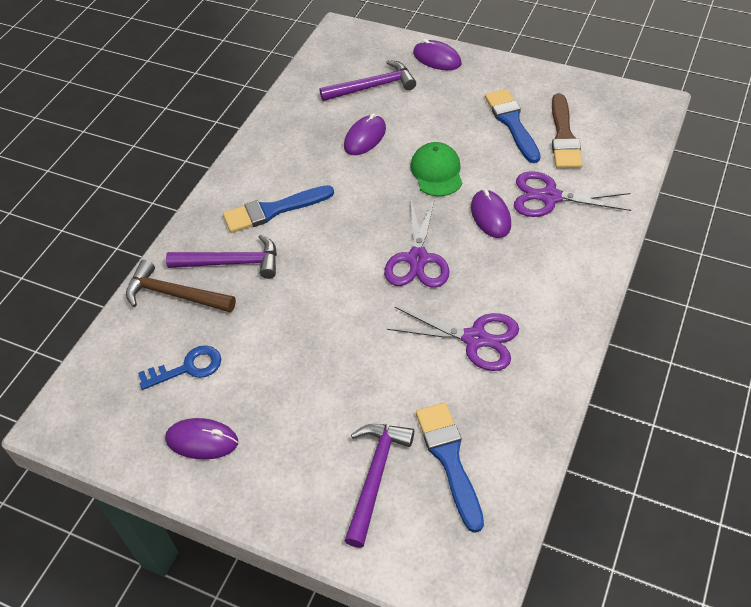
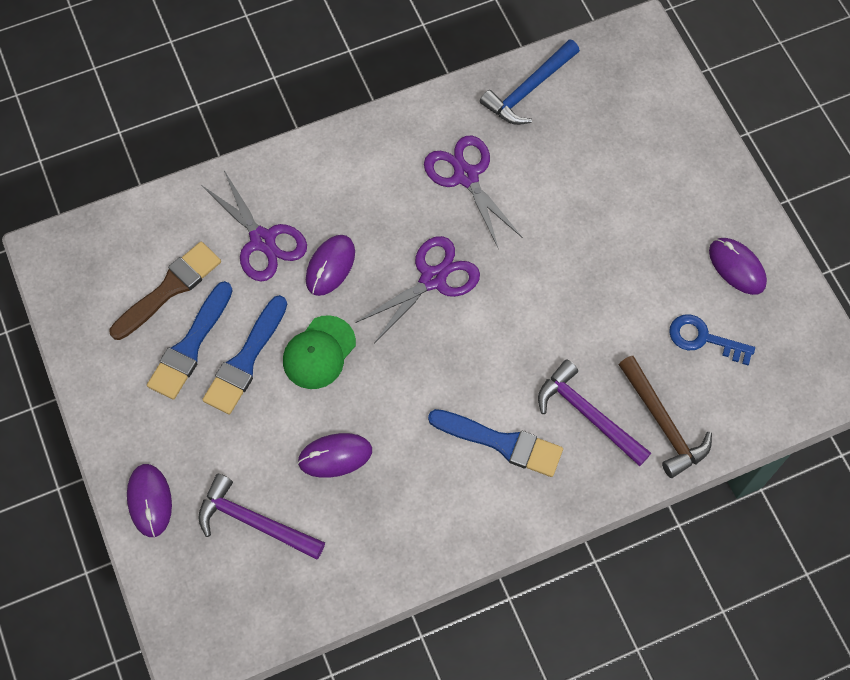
camera: 140 degrees left, 15 degrees up
purple hammer [345,424,414,548] -> none
blue brush [416,403,484,533] -> blue brush moved to [202,295,287,414]
none -> blue hammer [480,39,580,125]

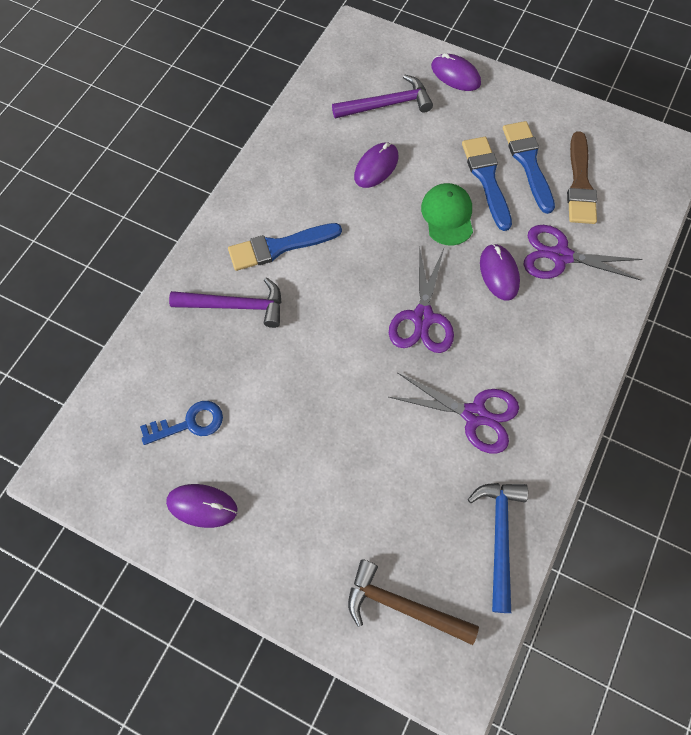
camera: 140 degrees right, 0 degrees up
brown hammer [618,356,712,478] -> brown hammer moved to [348,559,479,645]

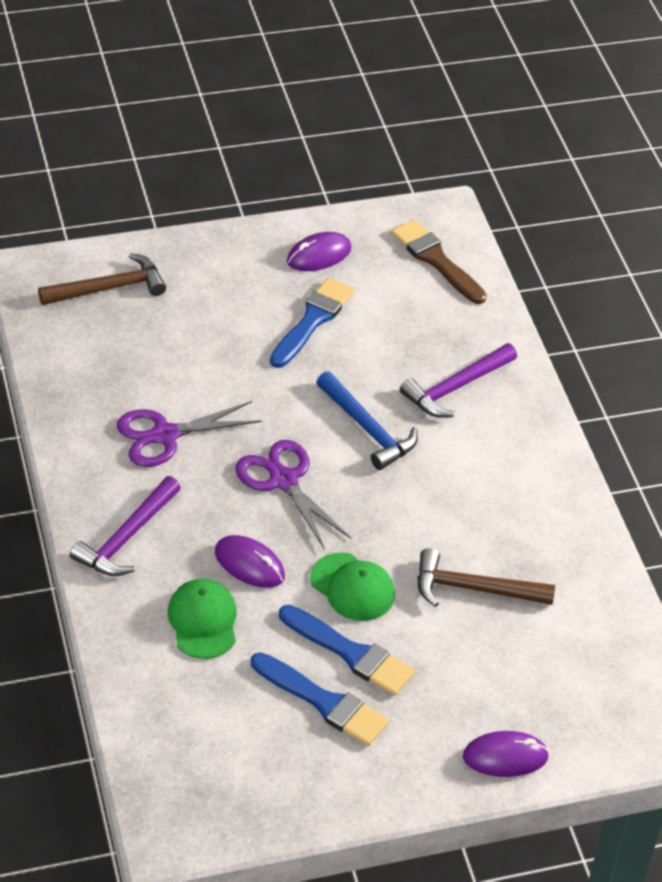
camera: 135 degrees right, 20 degrees down
blue key [140,401,223,445] -> none
blue brush [228,223,342,271] -> blue brush moved to [270,278,354,368]
purple hammer [332,75,433,119] -> purple hammer moved to [70,476,181,576]
purple mouse [354,142,398,188] -> brown hammer [417,548,555,607]
blue hammer [468,483,528,613] -> blue hammer moved to [316,371,418,470]
purple scissors [523,225,643,280] -> green cap [168,579,237,659]
brown brush [567,131,597,224] -> brown brush moved to [391,219,487,304]

